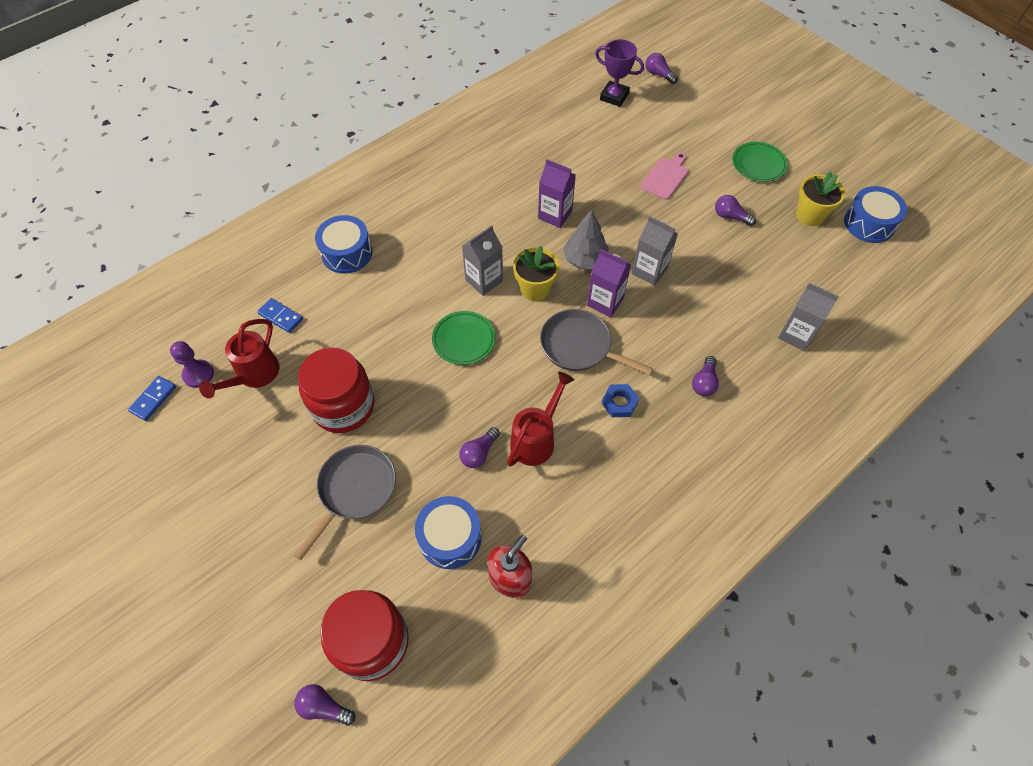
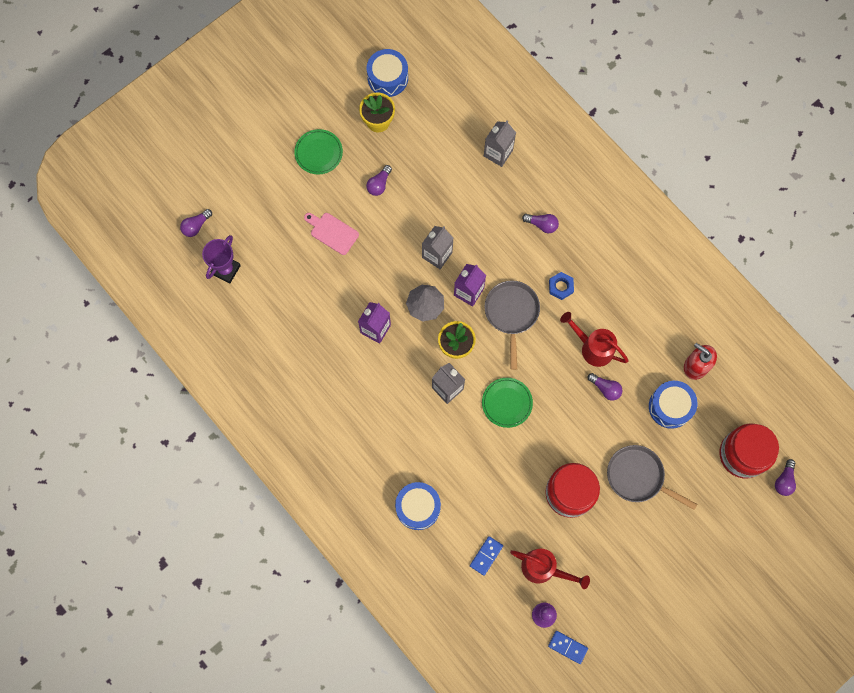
camera: 90 degrees left, 15 degrees up
grey pan [540,309,653,375] -> grey pan turned 150 degrees clockwise [485,280,540,370]

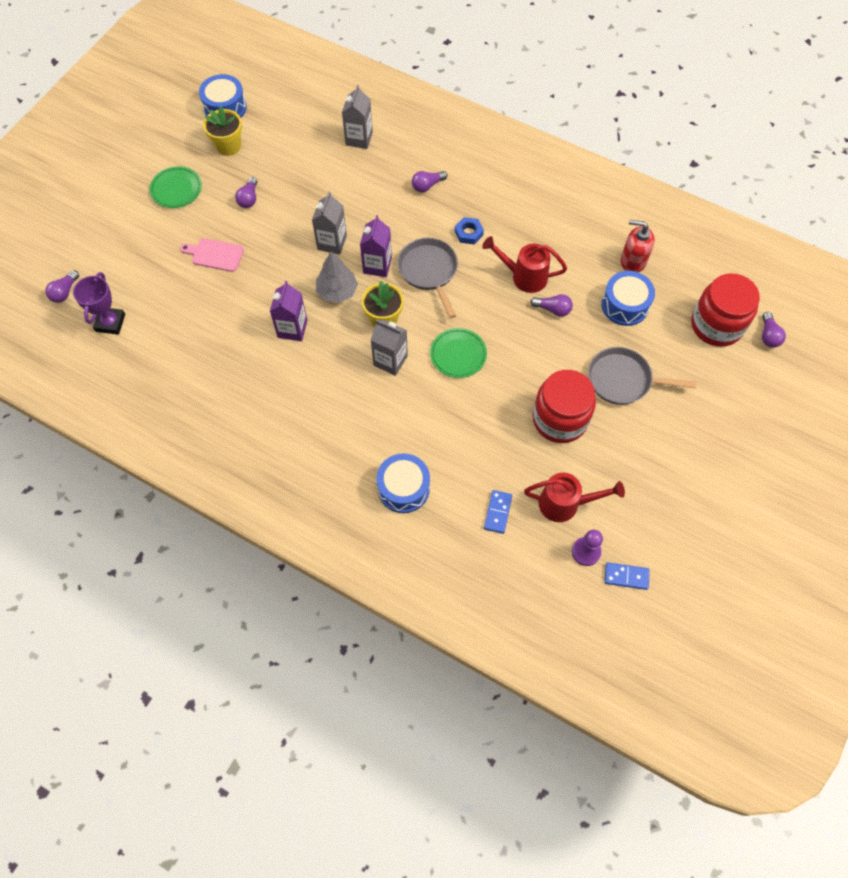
camera: 20 degrees left, 10 degrees down
purple light bulb [522,214,559,233] -> purple light bulb turned 150 degrees clockwise [412,171,447,192]

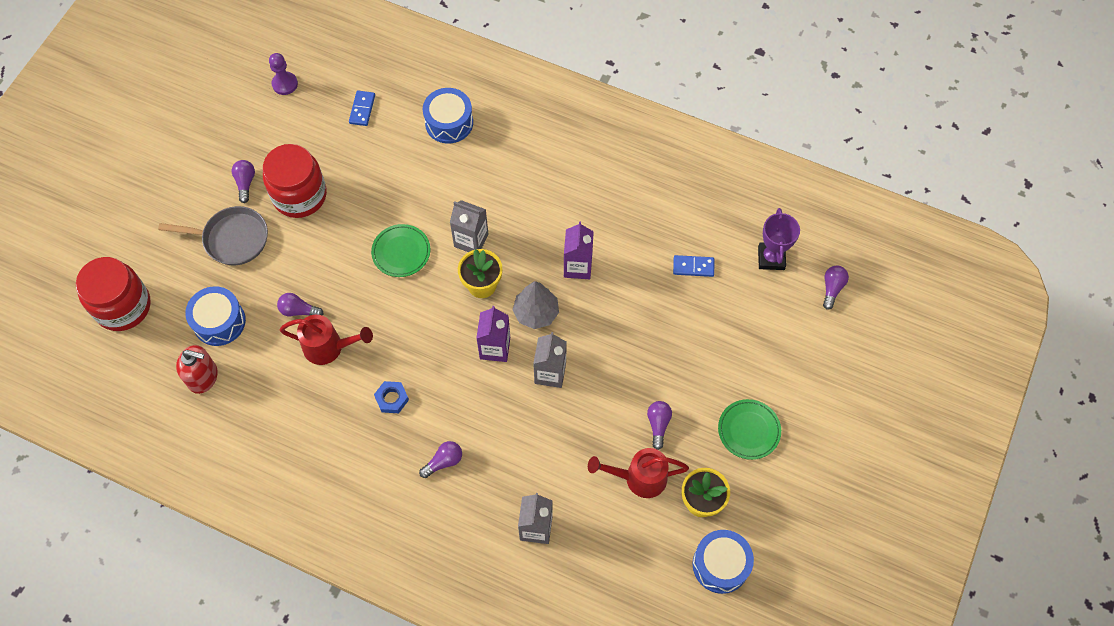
camera: 175 degrees right, 0 degrees up
pink cutting board [180,238,244,272] -> none
grey pan [397,238,458,318] -> none
red watering can [524,473,625,522] -> red watering can moved to [588,448,689,498]
blue domino [605,562,650,590] -> blue domino moved to [673,255,714,277]
purple light bulb [762,312,786,348] -> purple light bulb moved to [232,160,255,203]

